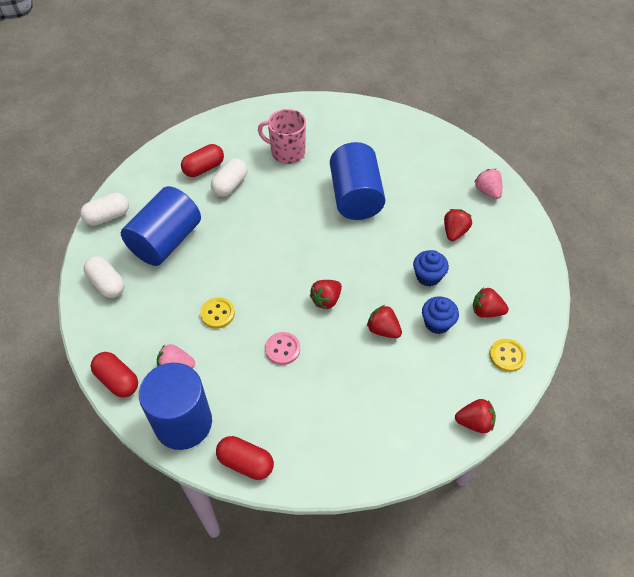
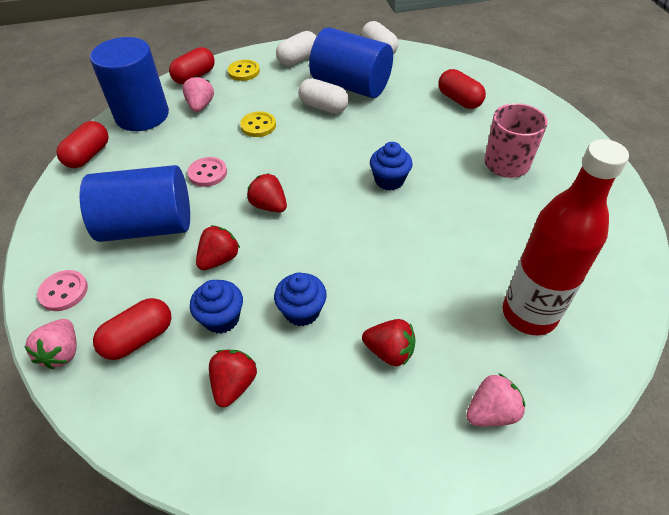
camera: 90 degrees right, 5 degrees down
white capsule [211,158,248,197] -> white capsule moved to [298,78,349,114]
blue cylinder [330,142,386,220] -> blue cylinder moved to [80,165,190,242]
red strawberry [455,399,496,433] -> pink strawberry [24,319,77,369]
yellow button [489,339,526,372] -> yellow button moved to [228,60,260,81]
none -> pink button [37,270,88,311]
none -> red capsule [93,298,171,360]
none -> blue cupcake [370,142,413,190]
none -> red bottle [503,139,629,335]

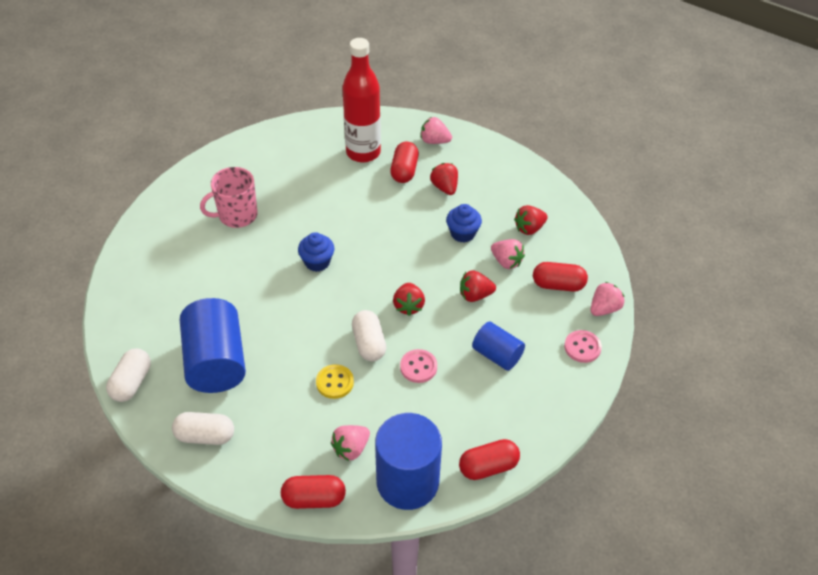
camera: 135 degrees left, 0 degrees up
blue cylinder [80,165,190,242] -> blue cylinder [472,322,525,371], size x0.57
blue cupcake [190,280,243,334] -> pink strawberry [491,239,525,269]
yellow button [228,60,260,81] -> none
white capsule [298,78,349,114] -> white capsule moved to [352,310,386,361]
red capsule [439,69,486,109] -> red capsule moved to [390,142,419,183]

